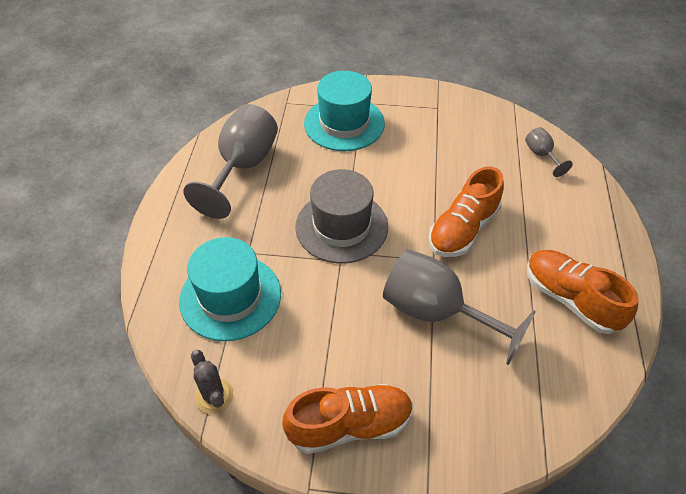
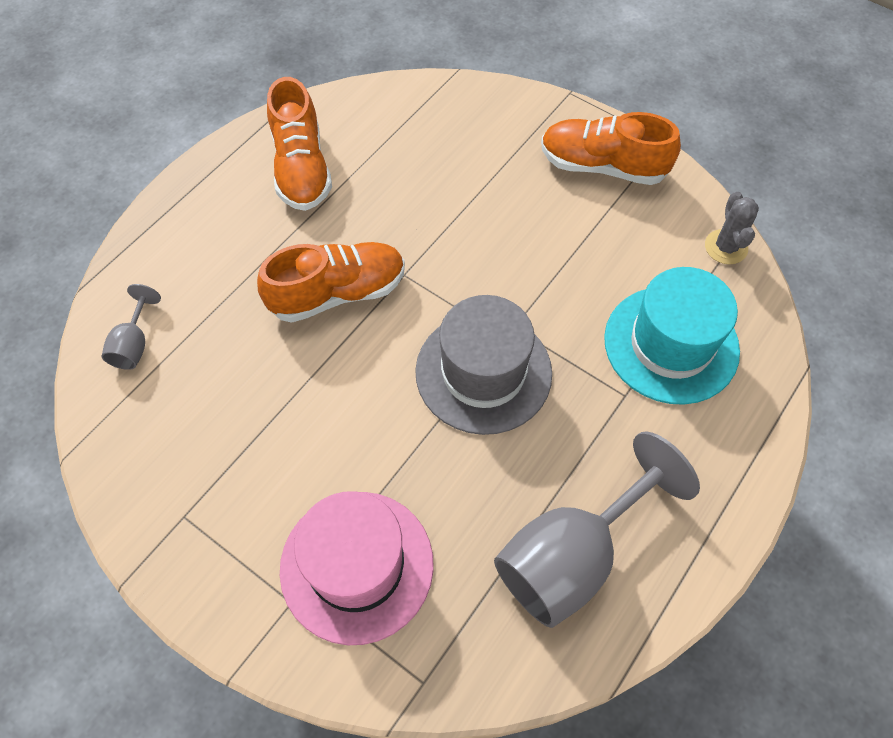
camera: 150 degrees left, 10 degrees up
turquoise hat [304,71,385,151] -> pink hat [280,491,434,645]
grey goblet [383,249,536,365] -> none

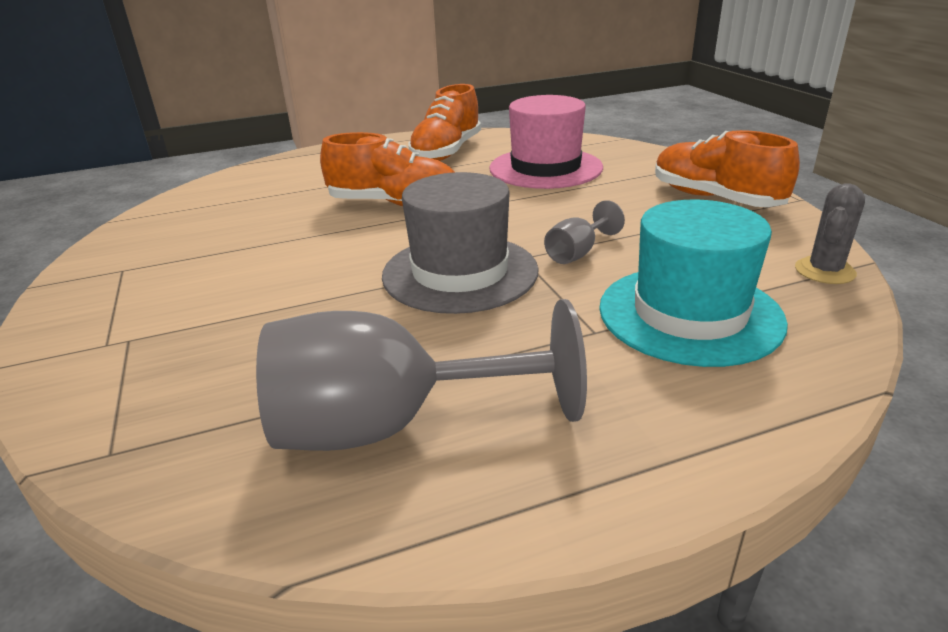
camera: 35 degrees right, 30 degrees down
grey goblet [101,284,161,370] -> grey goblet moved to [544,200,625,264]
pink hat [280,491,434,645] -> pink hat moved to [489,95,603,189]

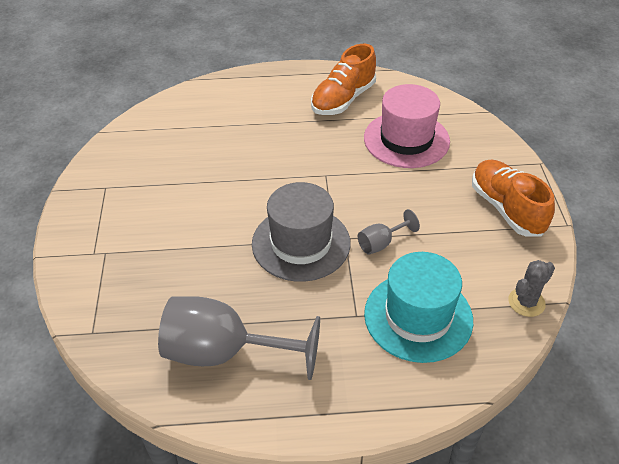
camera: 15 degrees right, 15 degrees up
orange shoe [320,132,455,206] -> none

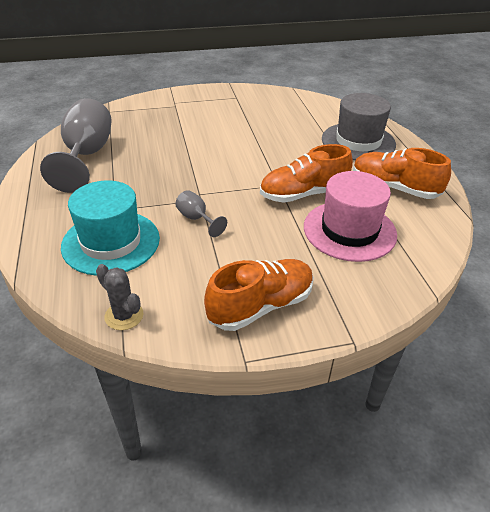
camera: 80 degrees right, 5 degrees down
grey hat [252,182,351,282] -> grey hat moved to [322,93,396,160]
none -> orange shoe [260,144,353,203]

